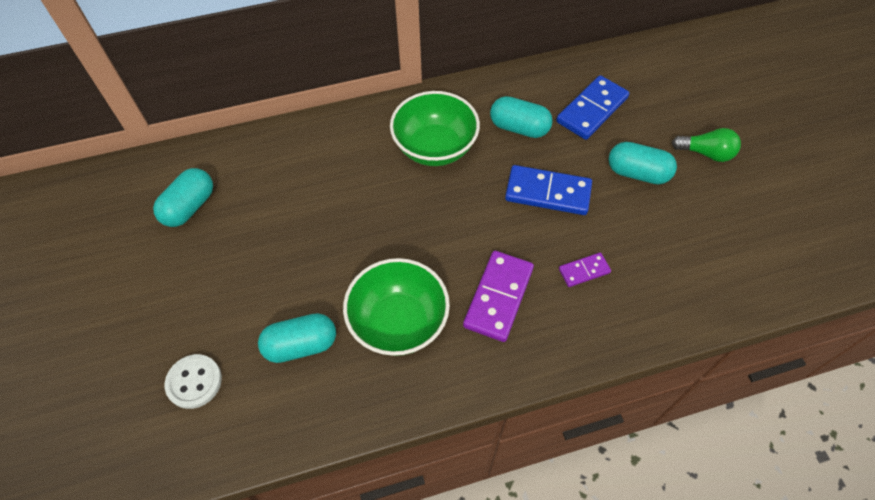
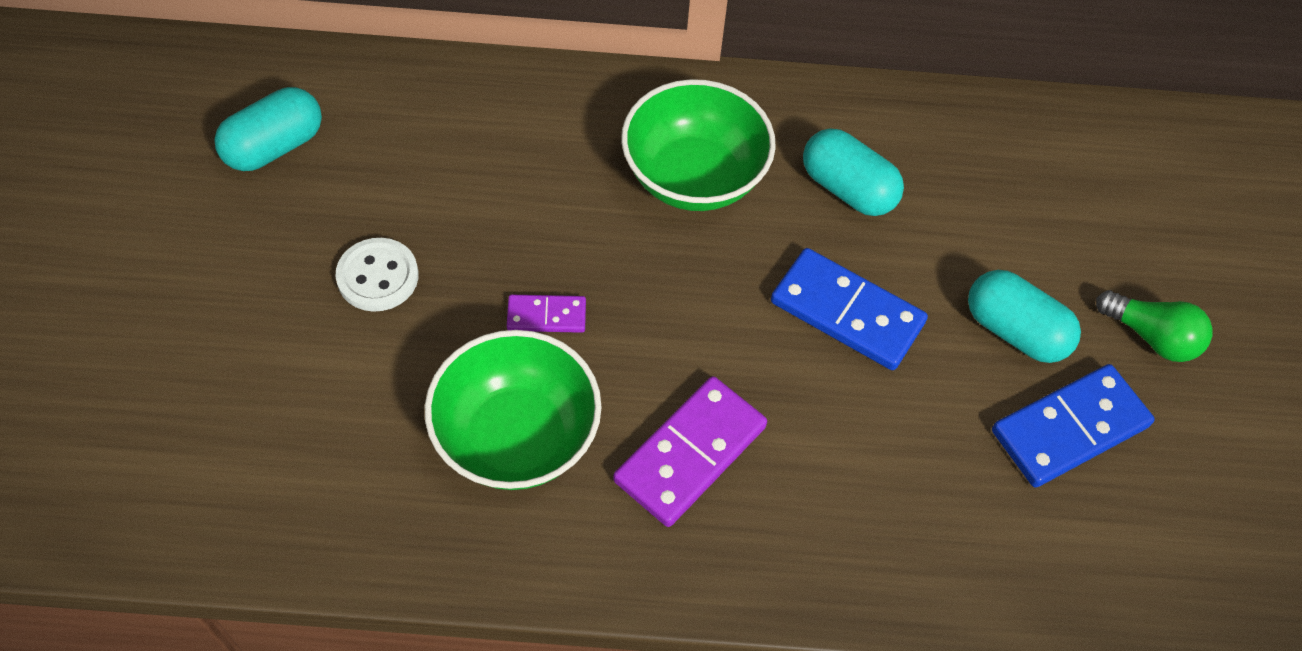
camera: 15 degrees right, 0 degrees up
white button [165,354,222,409] -> white button moved to [336,238,418,312]
turquoise capsule [258,313,336,363] -> none
blue domino [556,75,630,140] -> blue domino moved to [992,364,1155,488]
purple domino [559,253,611,287] -> purple domino moved to [507,295,586,333]

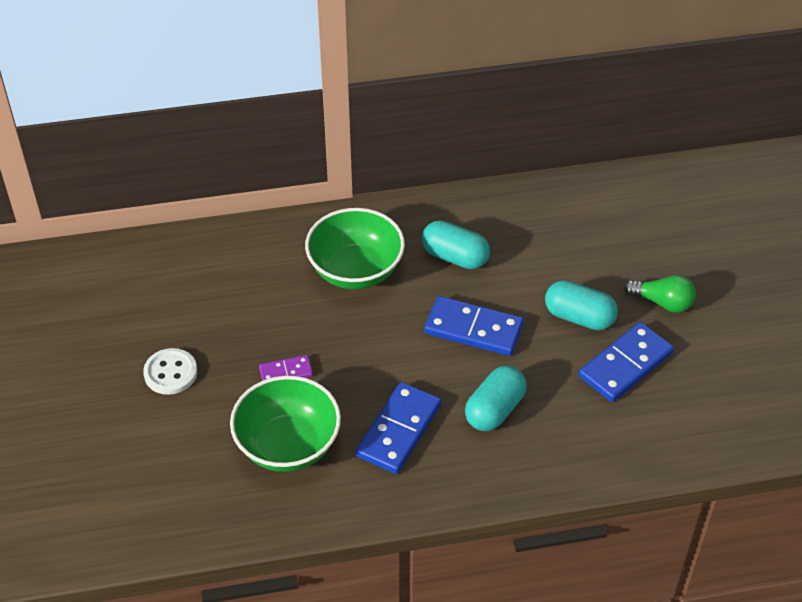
camera: 10 degrees left, 10 degrees down
turquoise capsule [214,87,322,171] -> turquoise capsule moved to [465,366,527,431]
purple domino [613,376,767,527] -> blue domino [355,382,441,474]

